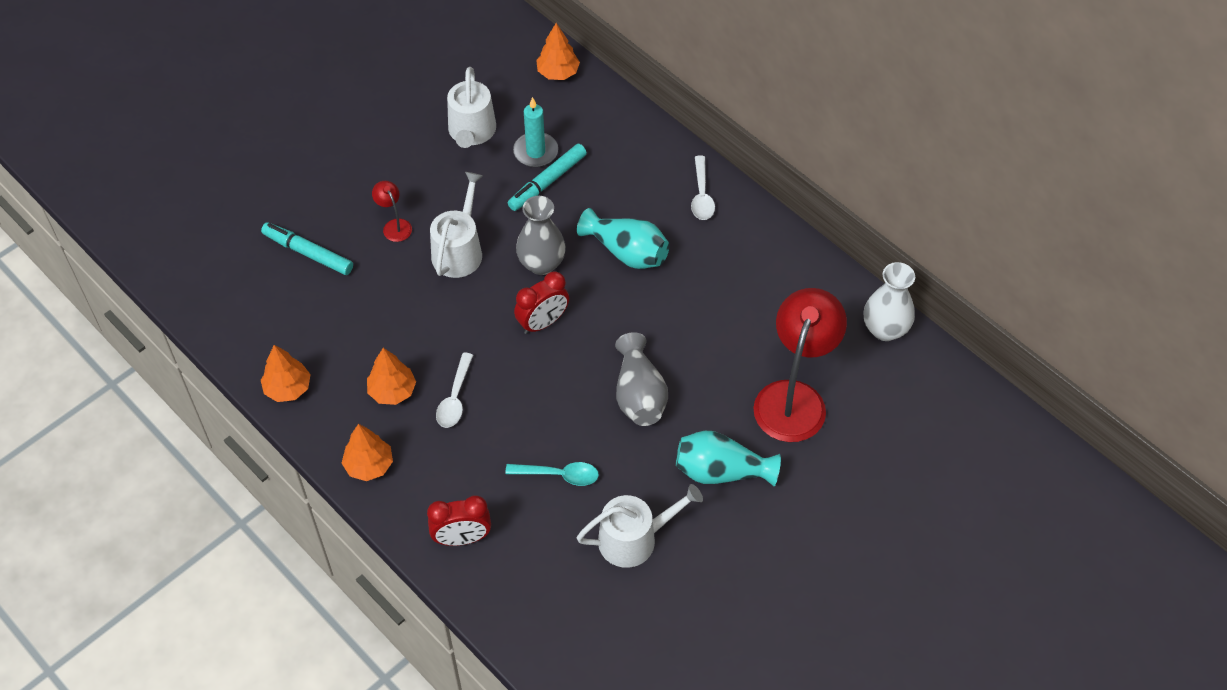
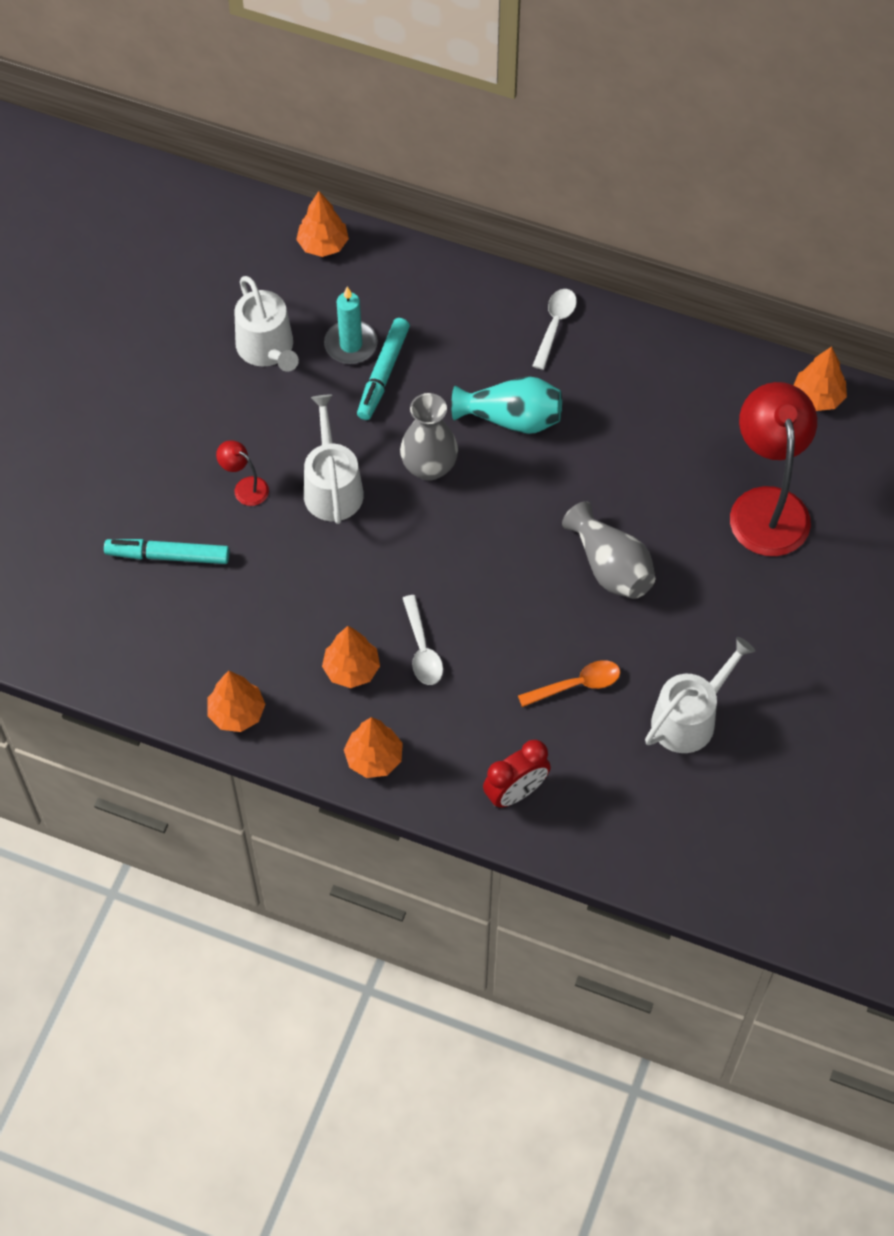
camera: 25 degrees left, 5 degrees up
turquoise spoon [505,462,599,486] -> orange spoon [518,660,620,707]
red clock [514,271,569,334] -> none
turquoise vase [676,431,781,486] -> none
white spoon [691,156,715,220] -> white spoon turned 135 degrees counterclockwise [532,289,577,370]
white vase [864,262,915,341] -> orange tree [794,346,847,411]

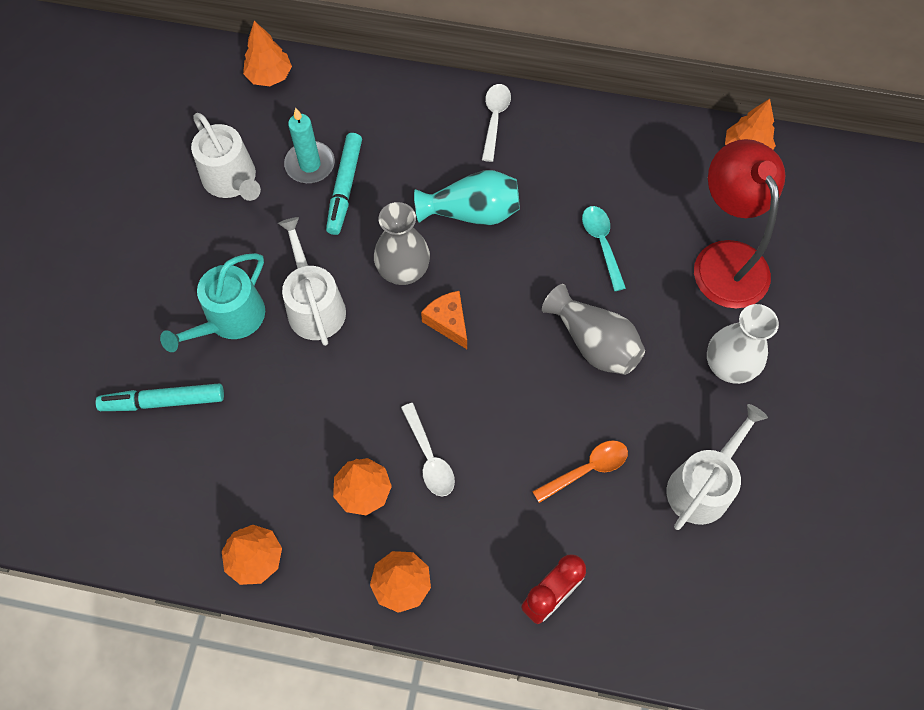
camera: 10 degrees left, 5 degrees up
red lamp [216,440,269,506] -> turquoise watering can [160,253,265,352]
none -> orange cheese [421,291,467,349]
none -> turquoise spoon [582,206,626,291]
none -> white vase [707,304,779,384]

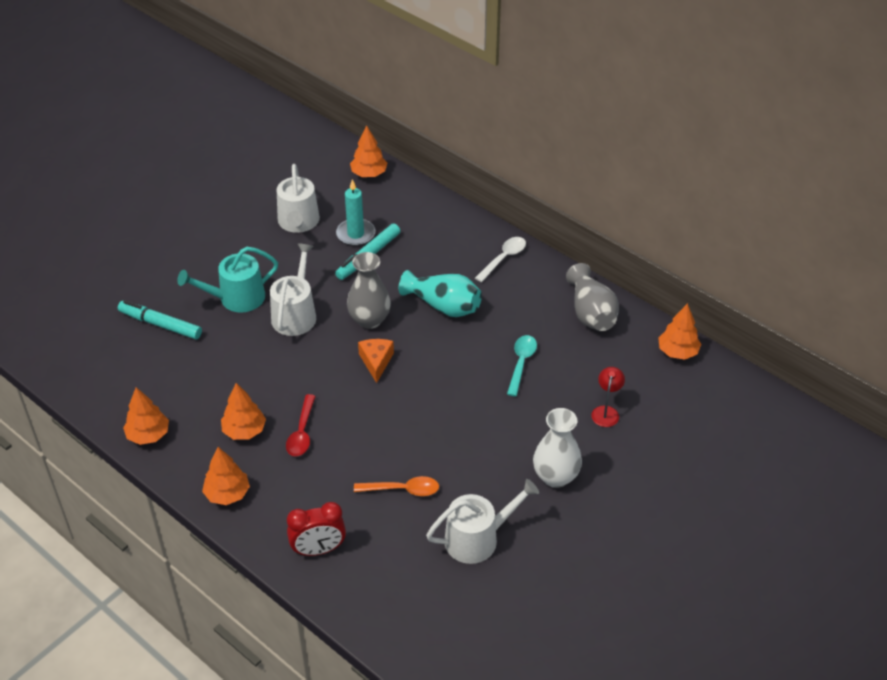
camera: 30 degrees right, 20 degrees down
white spoon [401,403,455,496] -> red spoon [286,394,316,456]
grey vase [542,284,645,375] -> grey vase moved to [566,263,619,331]
red lamp [694,139,786,309] -> red lamp [591,367,625,427], size x0.43

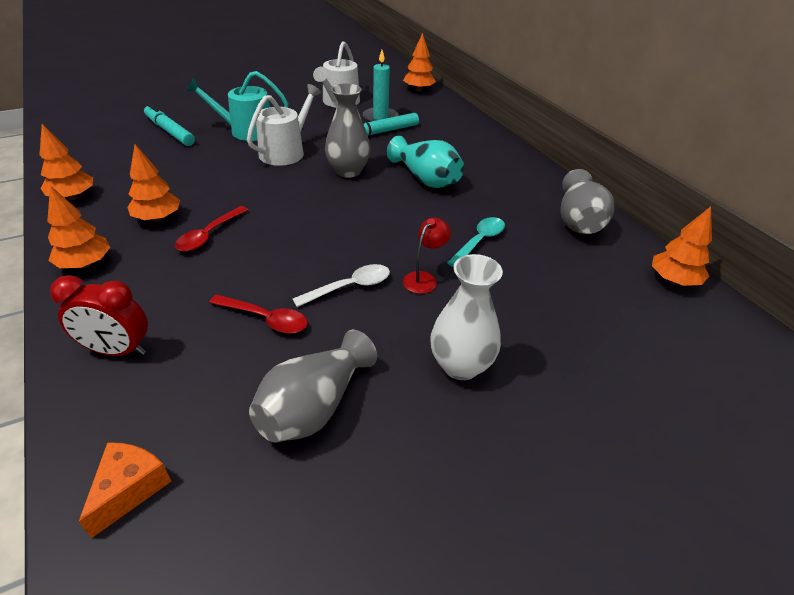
camera: 20 degrees right, 5 degrees down
orange spoon [354,476,439,496] -> red spoon [209,294,308,334]
orange cheese [358,339,394,383] -> orange cheese moved to [79,442,171,538]
white watering can [426,479,539,564] -> grey vase [249,330,377,442]
white spoon [475,237,526,282] -> white spoon moved to [293,264,390,307]
red lamp [591,367,625,427] -> red lamp moved to [403,218,451,294]

